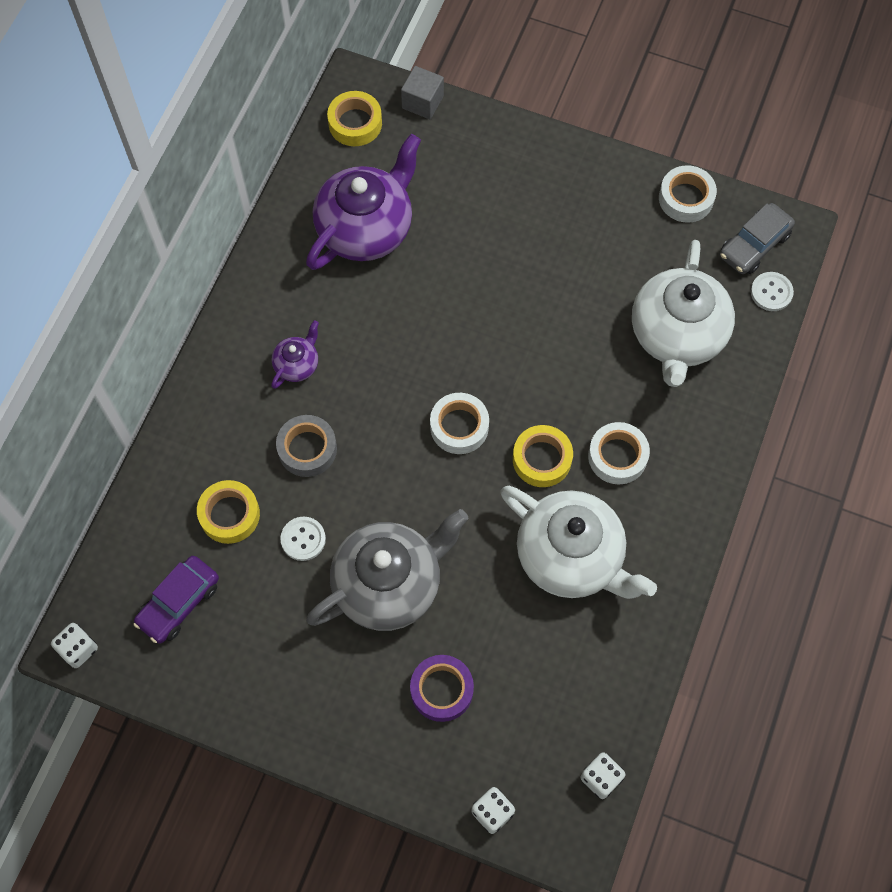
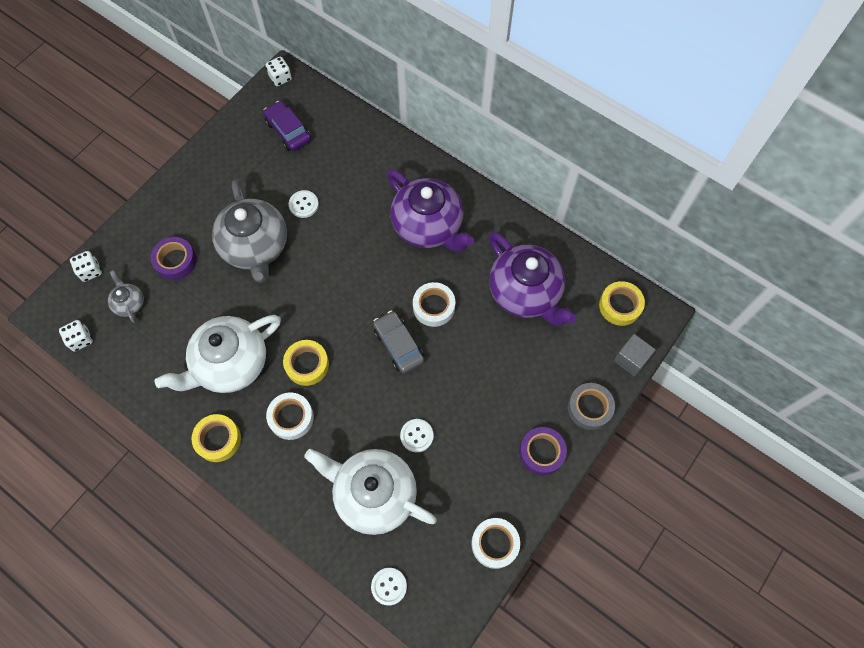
camera: 105 degrees right, 0 degrees up
yellow tape [197,480,260,544] -> yellow tape moved to [192,414,241,462]
purple teapot [271,320,319,389] -> purple teapot [387,169,474,252], size x2.19
grey tape [276,415,337,477] -> grey tape moved to [568,383,615,430]
white tape [430,393,489,454] -> white tape moved to [413,282,455,327]
grey car [720,203,795,274] -> grey car moved to [373,311,424,374]
none -> grey teapot [108,270,144,323]
none -> white button [400,419,434,453]
none -> purple tape [519,427,567,475]

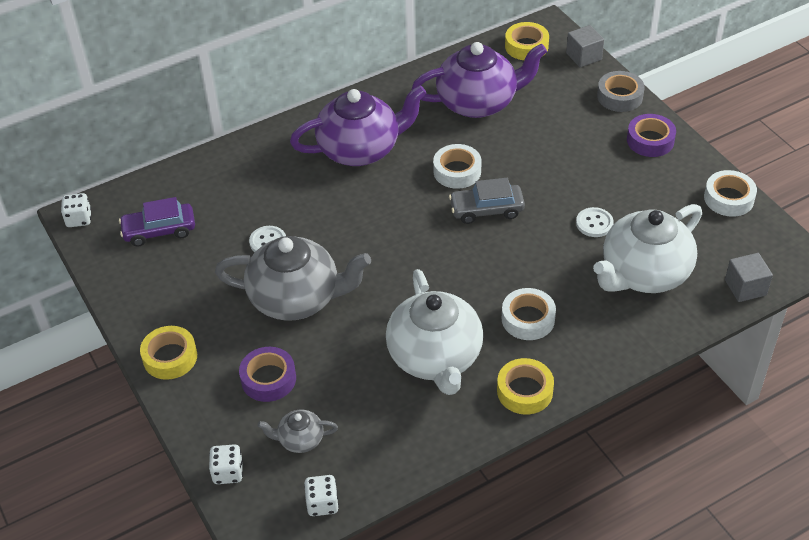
camera: 65 degrees left, 20 degrees down
yellow tape [283,340,329,386] -> yellow tape moved to [140,326,197,380]
white button [371,568,407,605] -> grey cube [725,253,773,302]

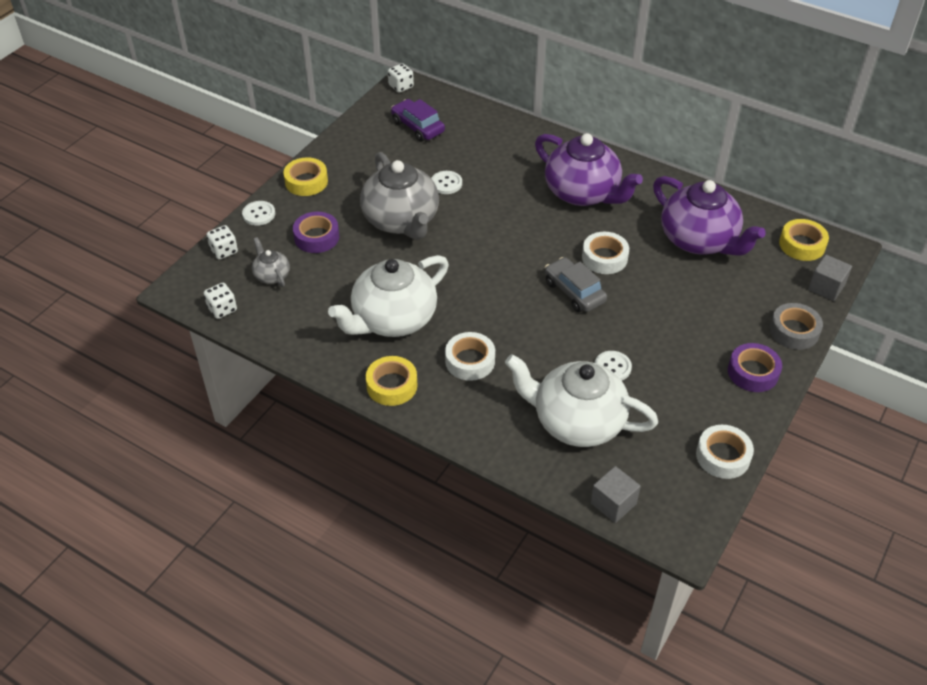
camera: 60 degrees right, 0 degrees up
none -> white button [242,201,275,226]

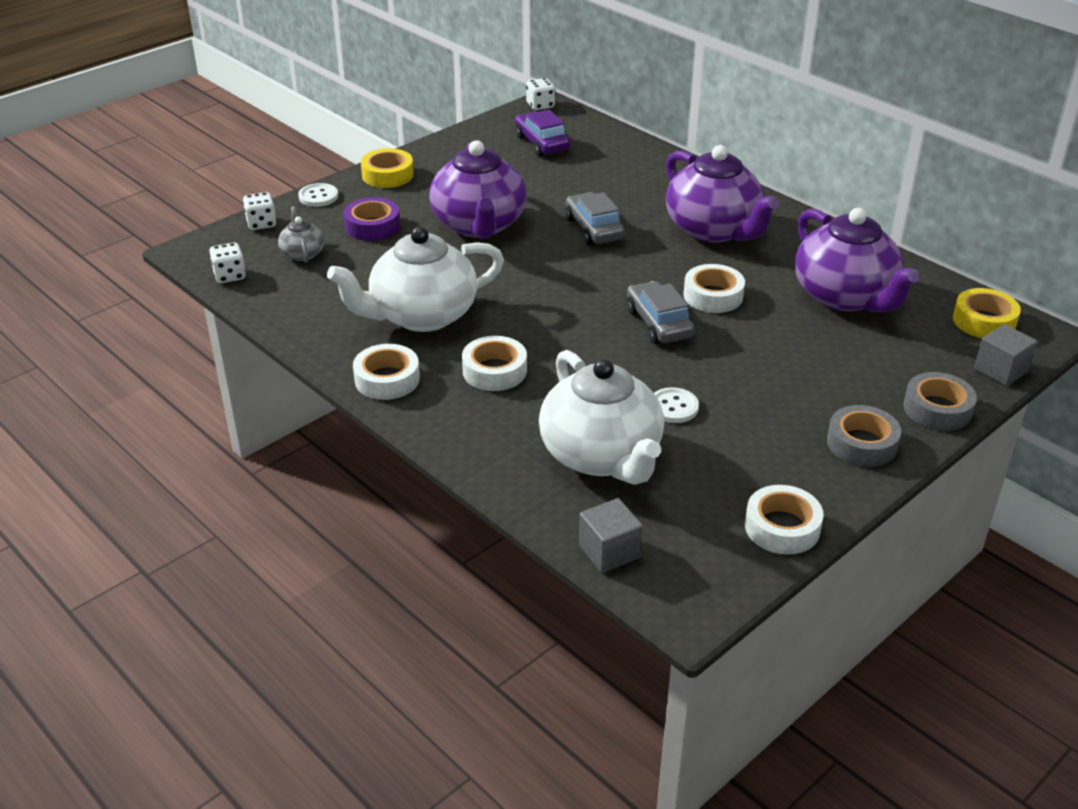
camera: 15 degrees right, 10 degrees down
grey teapot [360,152,439,240] -> purple teapot [429,140,527,239]
yellow tape [366,356,418,406] -> white tape [353,344,420,400]
white button [431,171,462,194] -> none
white teapot [505,354,658,447] -> white teapot turned 150 degrees counterclockwise [539,350,664,485]
purple tape [728,343,782,392] -> grey tape [827,405,901,467]
none -> grey car [565,192,625,245]

